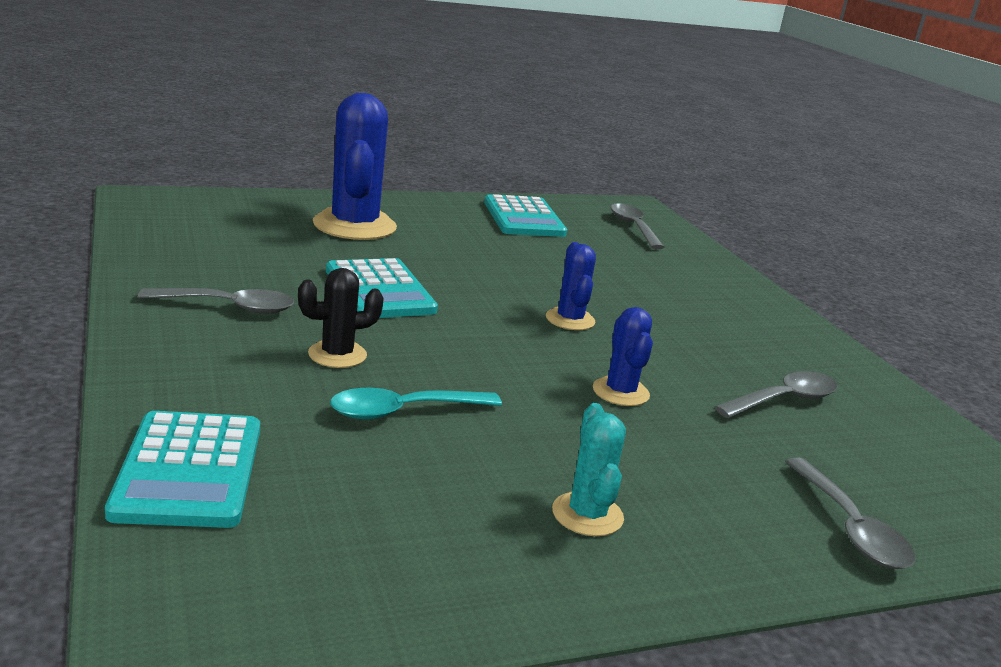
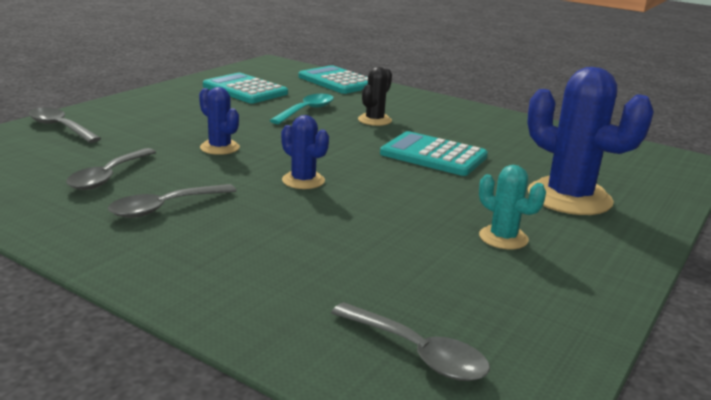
camera: 145 degrees right, 0 degrees up
grey spoon [138,288,294,314] -> grey spoon moved to [108,184,237,218]
turquoise calculator [484,194,567,237] -> turquoise calculator moved to [203,73,288,103]
turquoise cactus [552,403,626,536] -> turquoise cactus moved to [479,165,546,249]

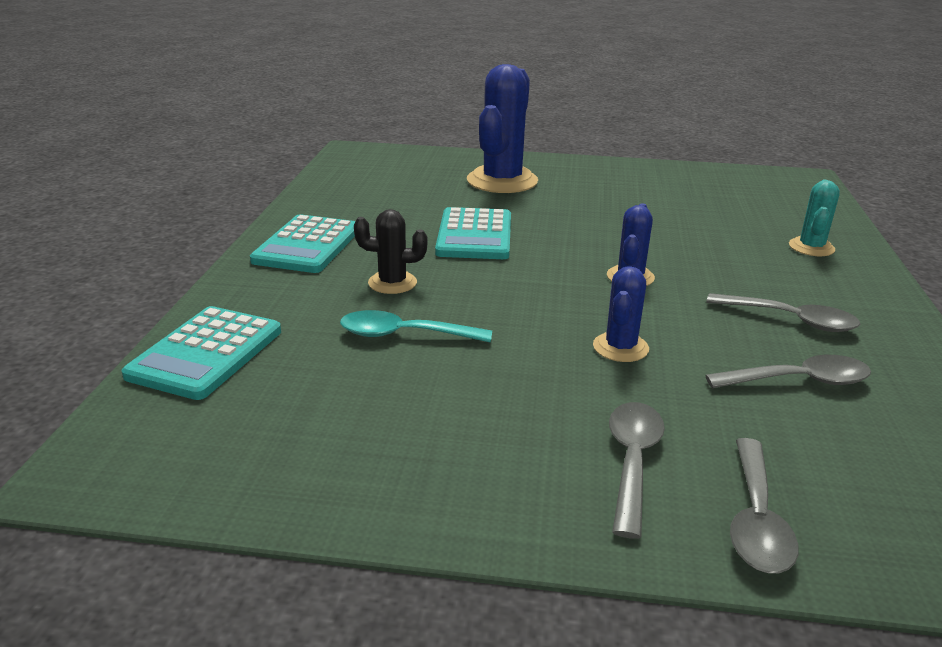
camera: 115 degrees left, 5 degrees up
turquoise calculator [203,73,288,103] -> turquoise calculator moved to [250,214,355,273]
grey spoon [331,302,490,381] -> grey spoon moved to [609,402,665,539]
turquoise cactus [479,165,546,249] -> turquoise cactus moved to [789,179,840,256]

